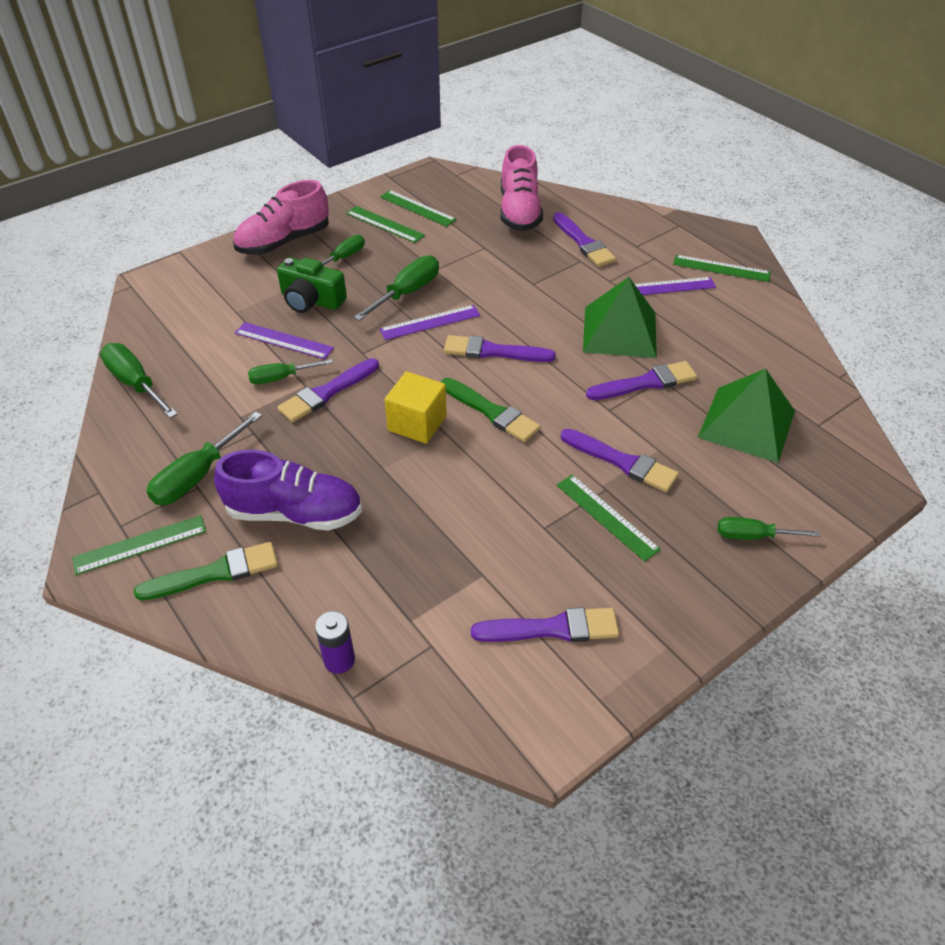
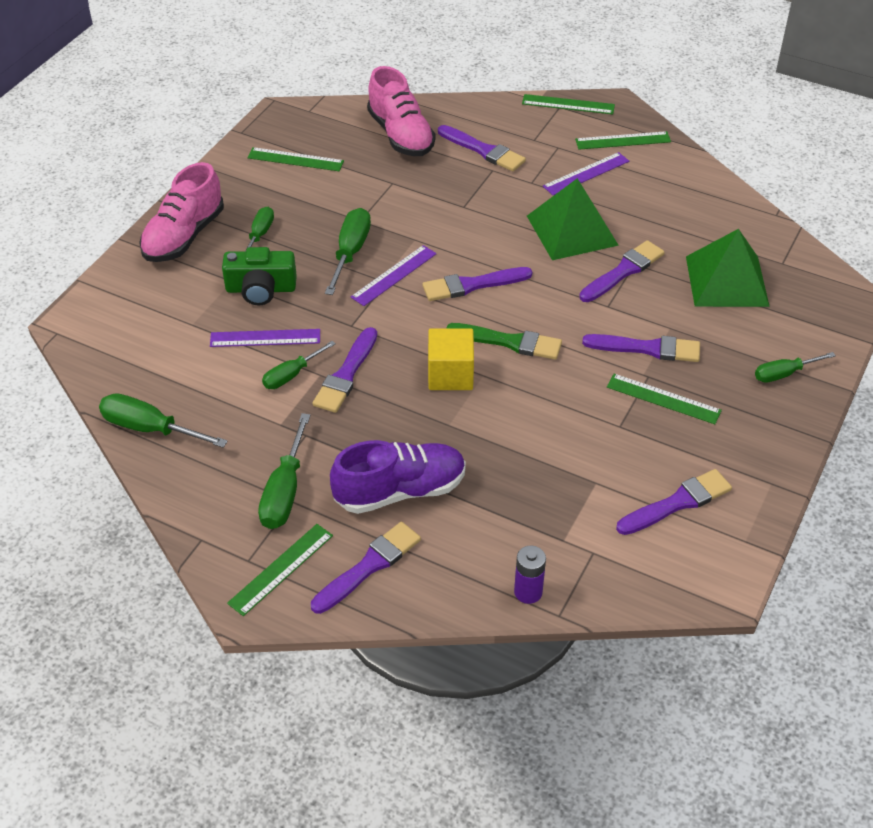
camera: 25 degrees left, 0 degrees up
green brush [134,542,278,601] -> purple brush [311,522,421,614]
green ruler [346,206,425,243] -> green ruler moved to [522,94,615,114]

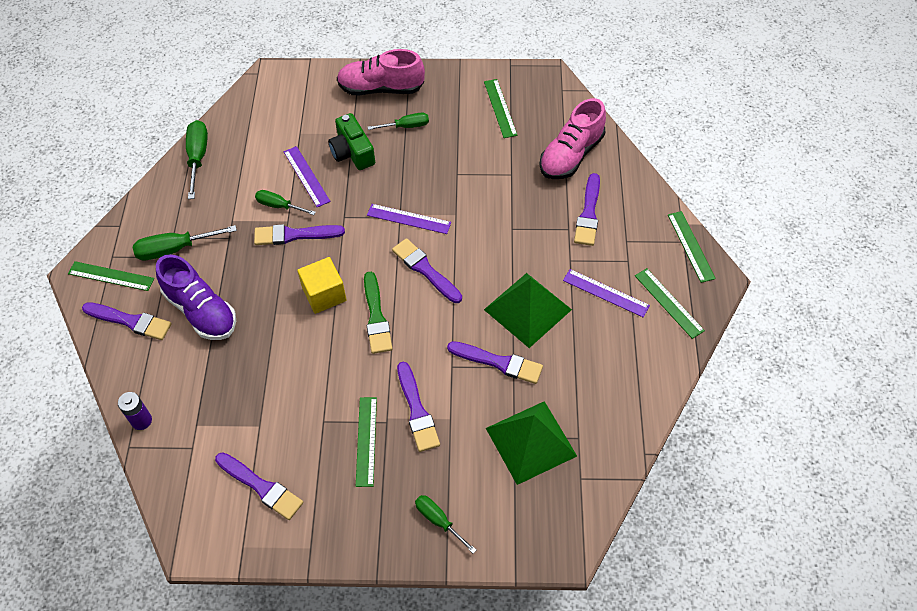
camera: 65 degrees right, 10 degrees up
green screwdriver [325,208,371,295] -> none

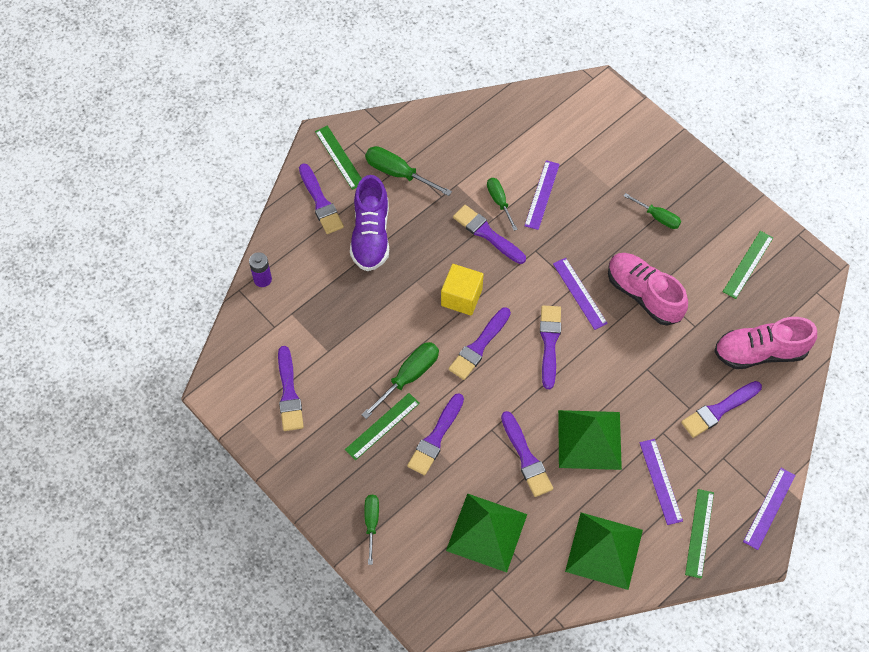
camera: 45 degrees right, 5 degrees up
green screwdriver [186,120,208,199] -> green screwdriver moved to [362,342,439,419]
green camera [328,113,375,170] -> none
pink shoe [337,49,425,95] -> pink shoe moved to [608,253,688,326]
green brush [364,272,393,354] -> purple brush [448,307,511,380]
green ruler [668,211,716,283] -> purple ruler [743,468,796,550]
none -> green pyramid [565,512,643,590]

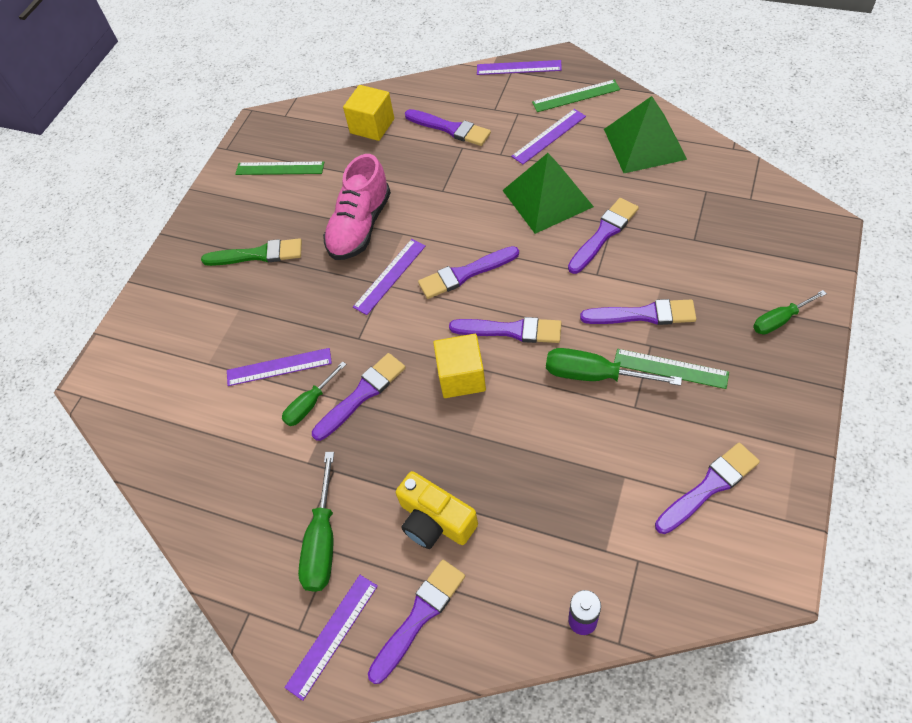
camera: 110 degrees left, 5 degrees down
green ruler [315,126,362,190] -> purple ruler [284,575,378,701]
purple shoe [350,175,389,271] -> yellow camera [396,471,478,549]
green pyramid [446,493,527,573] -> none
purple brush [453,205,526,264] -> purple brush turned 150 degrees counterclockwise [312,353,406,441]
green screwdriver [624,193,681,229] -> green brush [201,238,302,266]
pink shoe [714,317,817,369] -> yellow cube [343,85,394,141]

